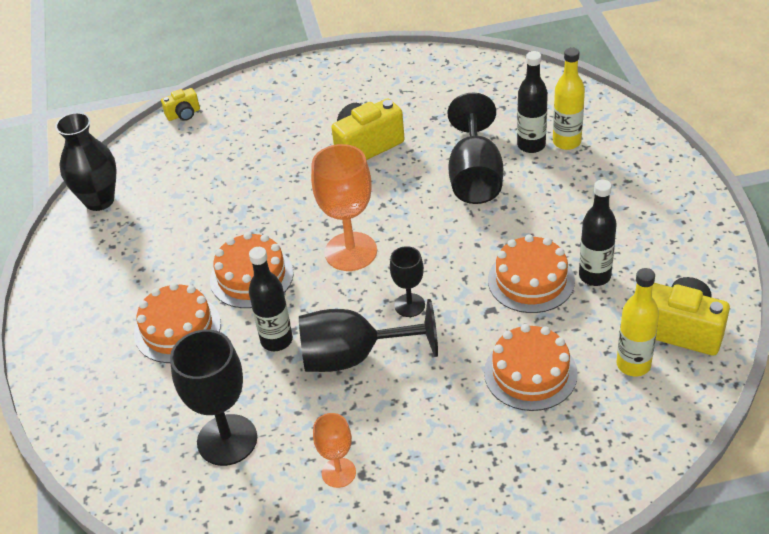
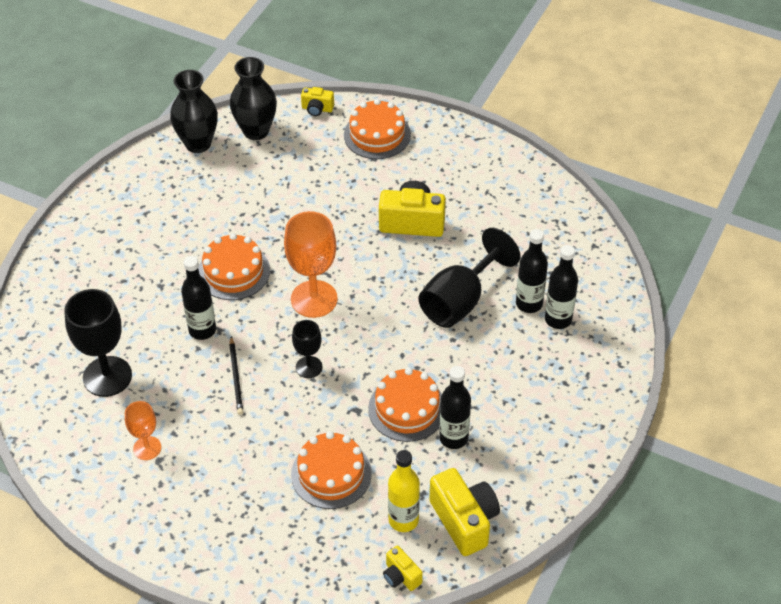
camera: 35 degrees right, 5 degrees up
orange cake [134,283,221,363] -> orange cake moved to [344,99,411,159]
black goblet [299,299,438,372] -> black pencil [229,337,243,415]
yellow bottle [553,48,585,150] -> black bottle [545,245,578,329]
none -> black vase [230,57,277,140]
none -> yellow camera [383,546,423,591]

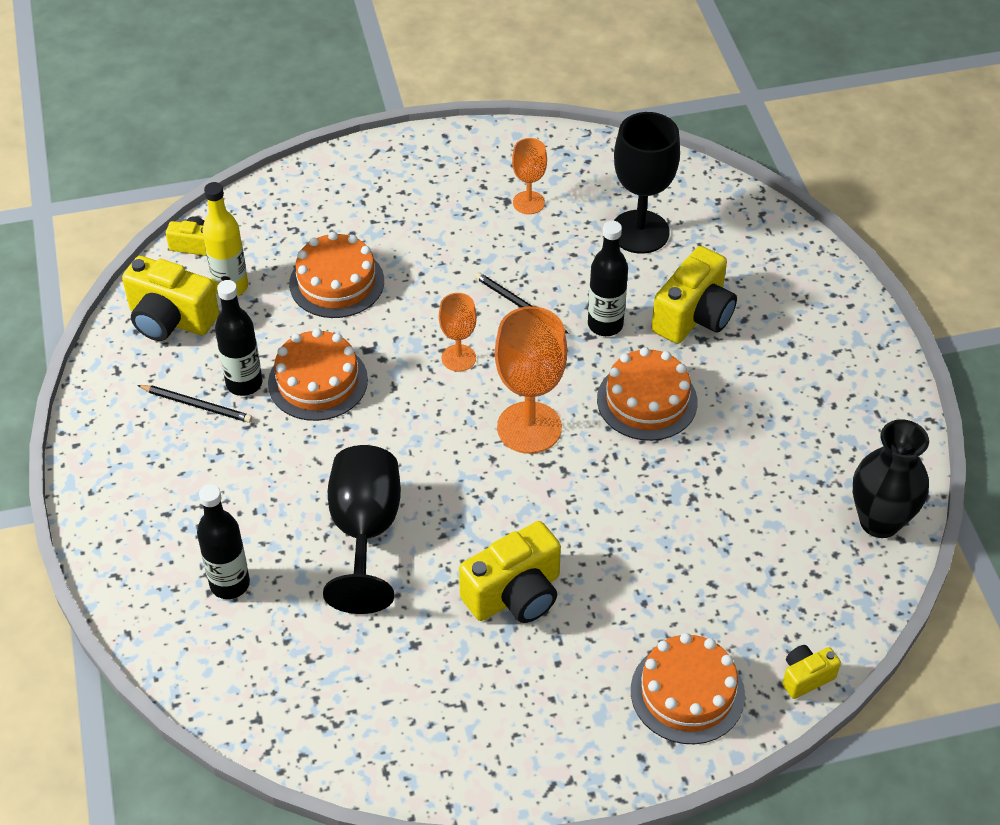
camera: 140 degrees right, 0 degrees up
black vase [230,57,277,140] -> none
black goblet [292,320,323,378] -> orange goblet [439,293,477,372]
black bottle [516,229,548,313] -> none
none -> black pencil [137,385,252,423]
none -> yellow camera [652,246,737,344]

